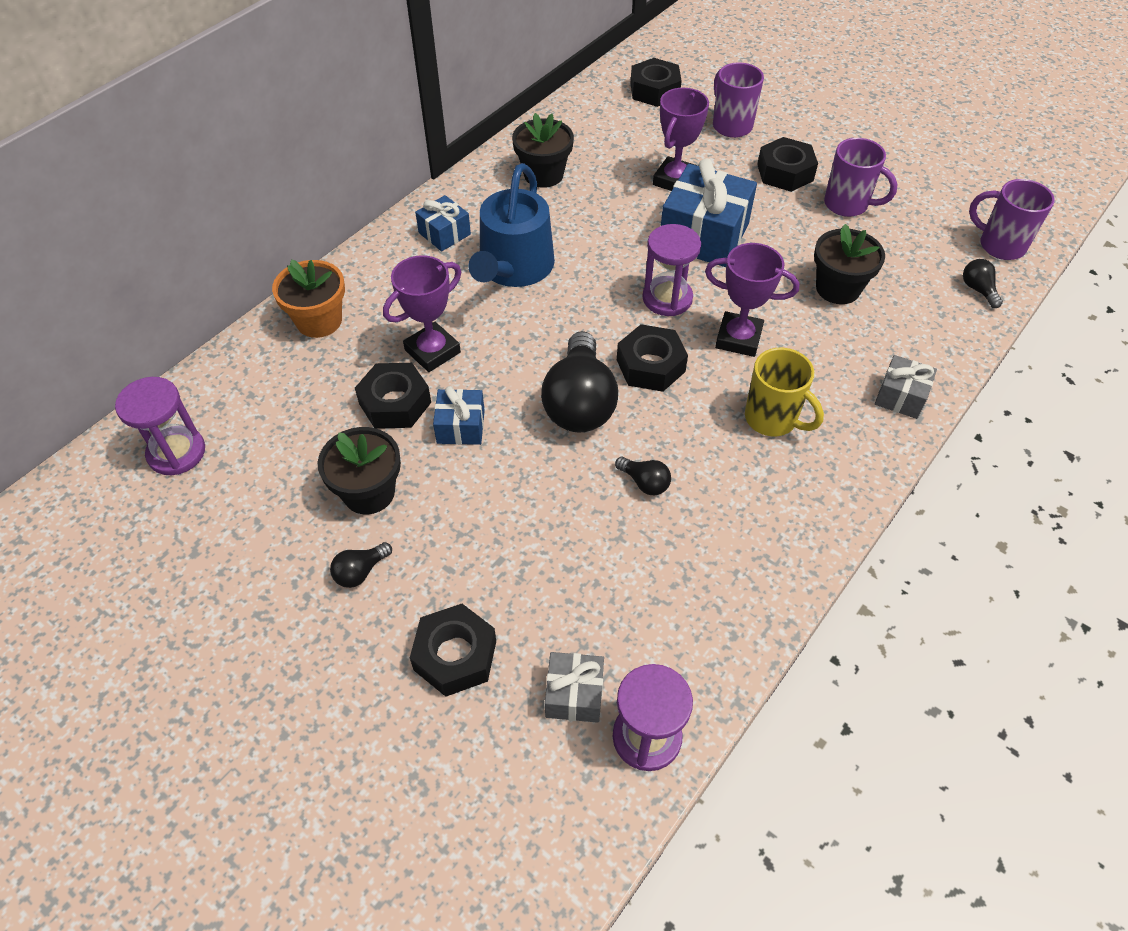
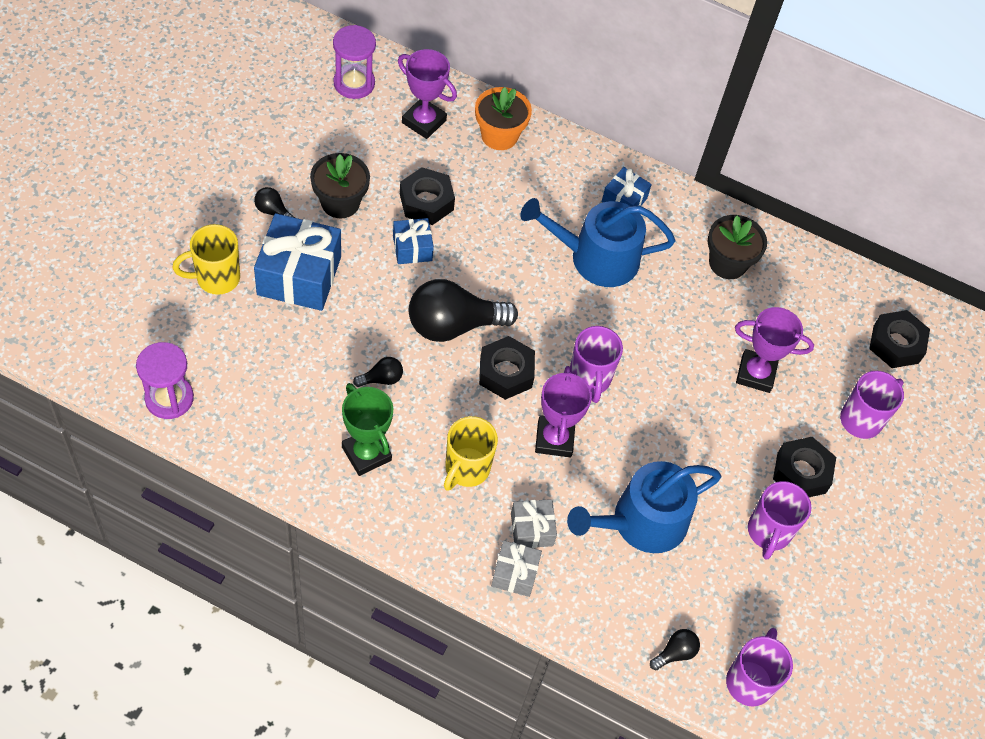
camera: 70 degrees right, 5 degrees up
purple trophy [383,255,461,372] -> purple trophy moved to [398,49,457,139]
black nut [410,604,496,697] -> yellow mug [172,224,240,295]
grey gift [545,652,604,723] -> grey gift moved to [511,499,557,548]
black light bulb [615,457,671,495] -> black light bulb turned 135 degrees counterclockwise [353,357,403,387]
purple hourglass [642,224,701,316] -> purple mug [570,326,623,403]
blue gift [661,158,757,267] -> blue gift moved to [254,213,341,311]
black flower pot [814,224,885,304] -> blue watering can [567,461,721,553]
none -> green trophy [342,383,393,476]

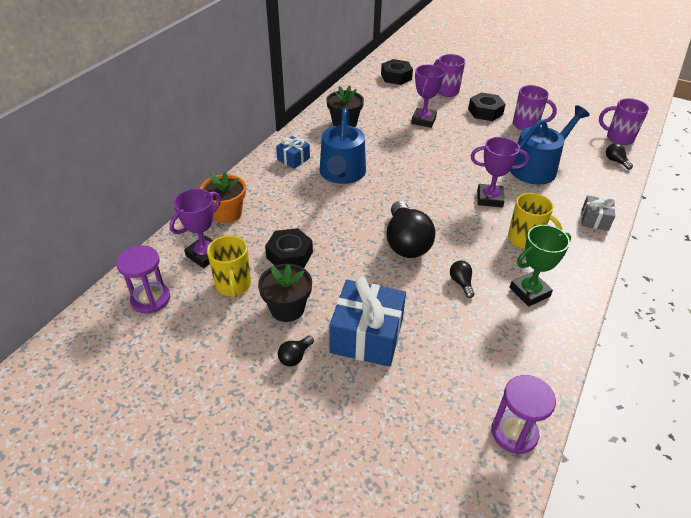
camera: 80 degrees left, 15 degrees down
yellow mug [172,224,240,295] -> yellow mug moved to [207,235,251,298]
blue gift [393,218,434,264] -> none
black nut [479,336,535,400] -> none
grey gift [511,499,557,548] -> none
blue watering can [567,461,721,553] -> blue watering can turned 105 degrees counterclockwise [510,105,590,185]
purple mug [570,326,623,403] -> none

